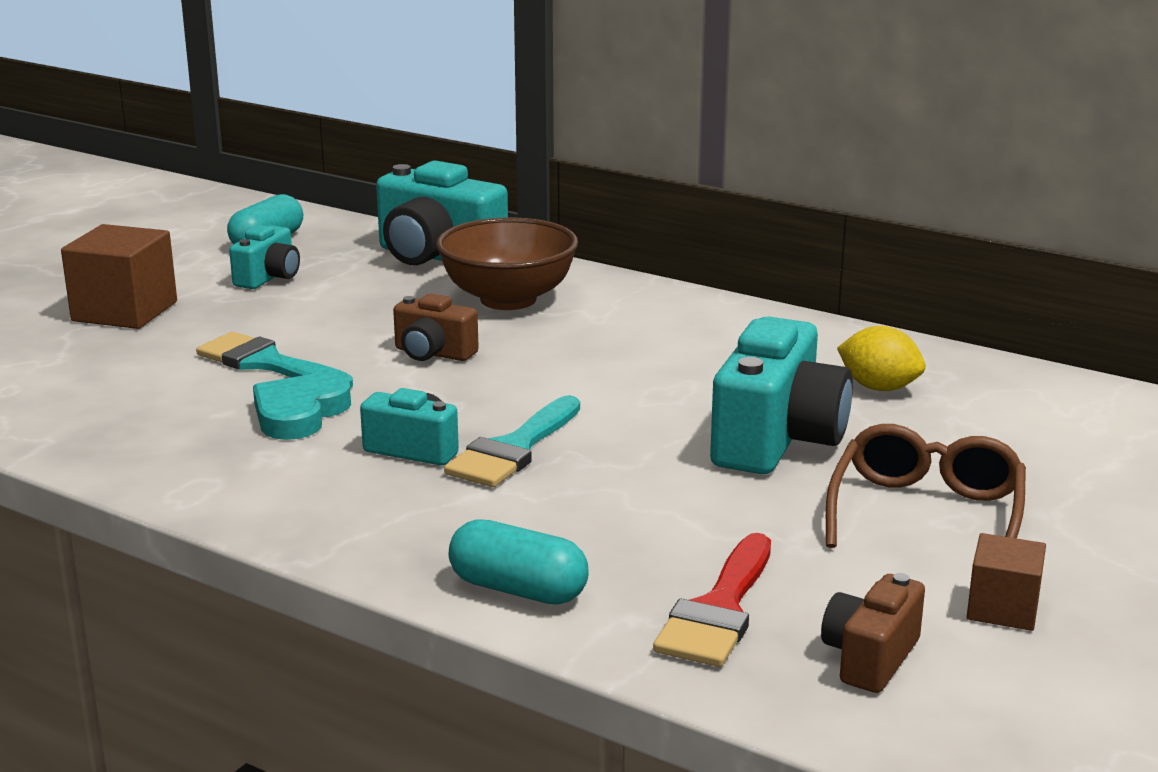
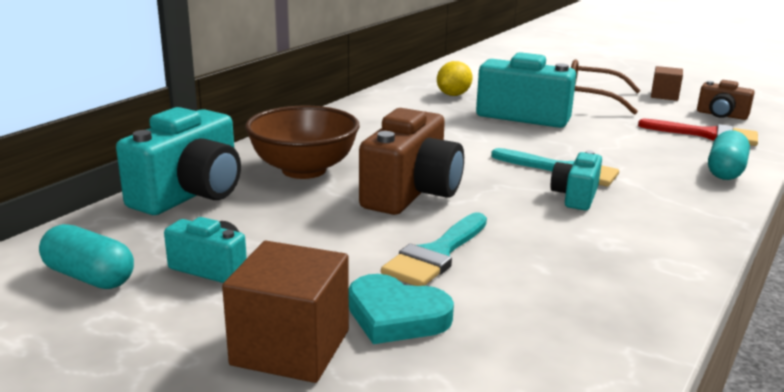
camera: 90 degrees left, 0 degrees up
turquoise heart [253,373,351,440] -> turquoise heart moved to [349,274,454,344]
brown camera [393,294,479,361] -> brown camera [359,108,464,215], size x1.84

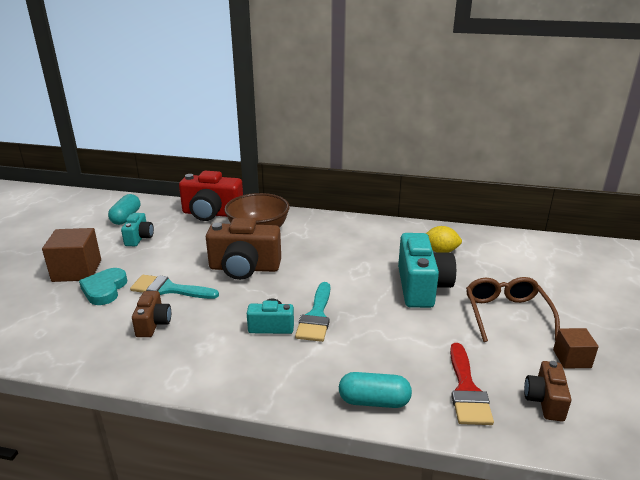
camera: 70 degrees right, 5 degrees up
turquoise camera [116,107,241,215] -> red camera [179,171,243,221]
none -> brown camera [132,291,171,337]

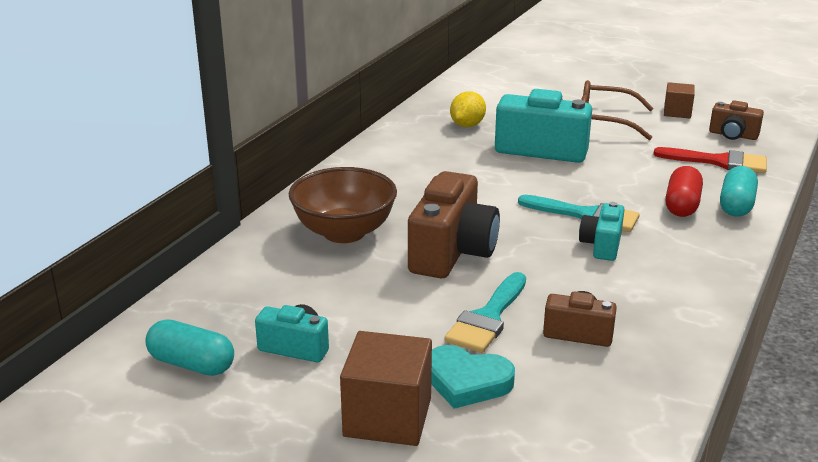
camera: 75 degrees left, 0 degrees up
red camera [179,171,243,221] -> none
none -> red capsule [665,166,703,217]

